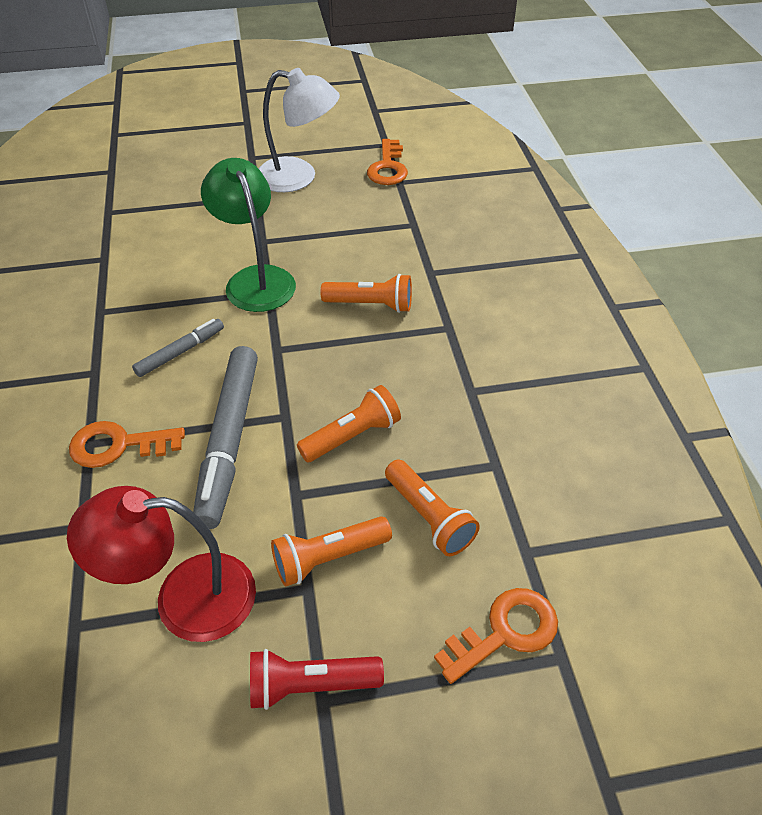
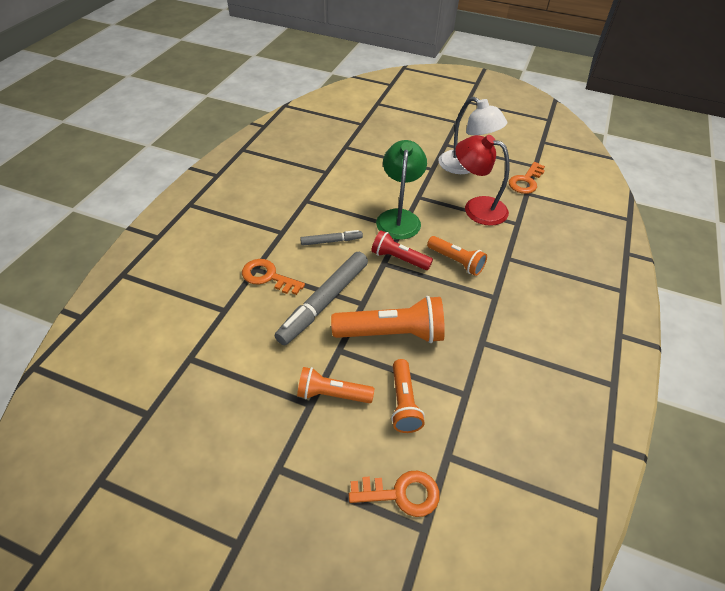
camera: 30 degrees right, 0 degrees up
red lamp [67,486,256,642] -> red lamp moved to [455,135,510,226]
red flashlight [250,649,384,710] -> red flashlight moved to [371,230,433,270]
orange flashlight [297,385,401,462] -> orange flashlight [331,296,445,343], size x1.61

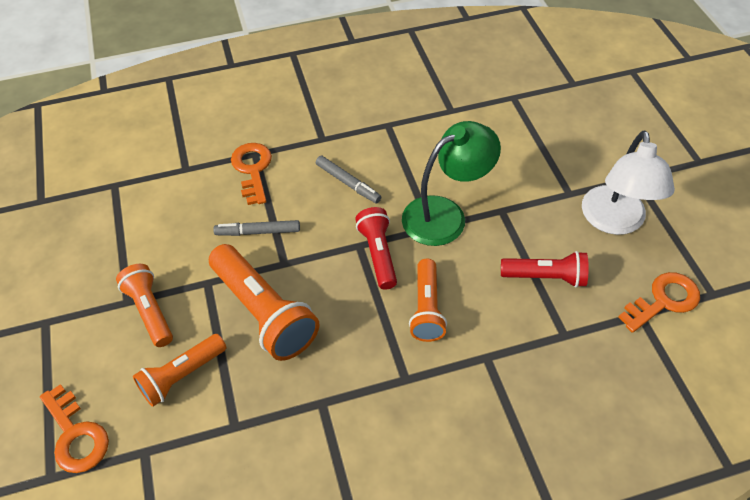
camera: 55 degrees right, 5 degrees up
grey marker [275,252,368,345] -> grey marker [213,220,300,236], size x0.52
red lamp [455,135,510,226] -> red flashlight [501,251,589,288]
orange key [509,162,545,194] -> orange key turned 150 degrees clockwise [618,272,700,333]

